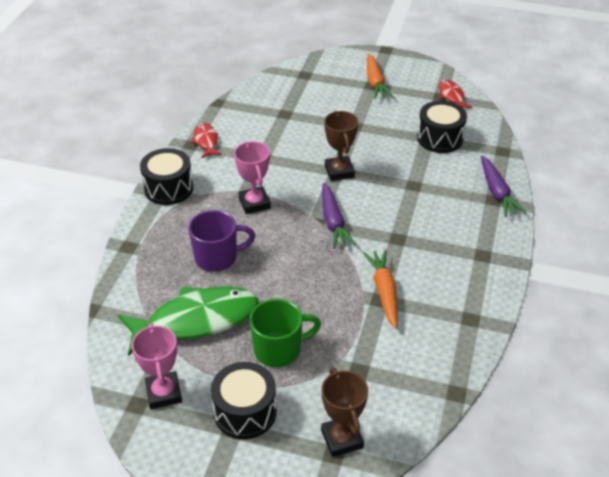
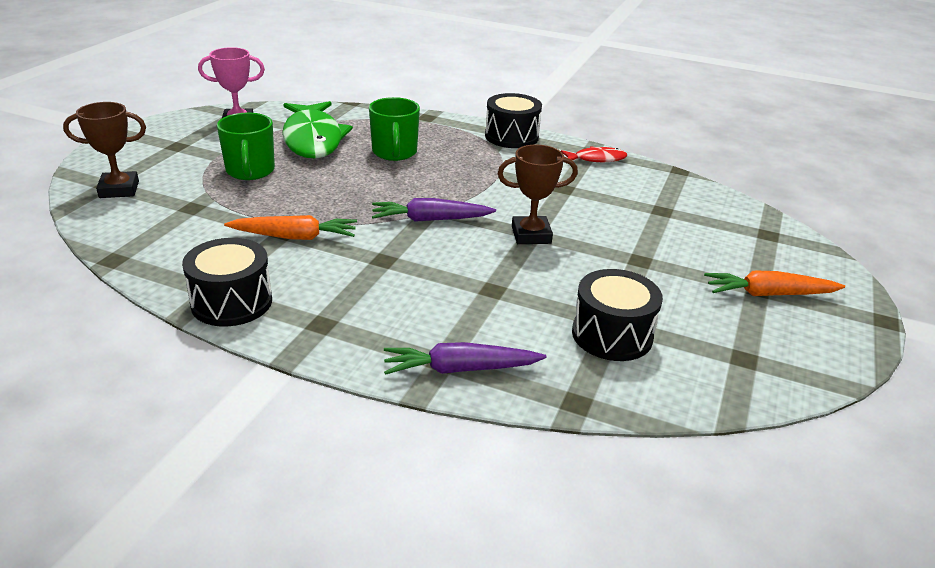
camera: 95 degrees right, 10 degrees down
purple mug [189,210,255,272] -> green mug [369,97,420,161]
black drum [211,362,277,439] -> black drum moved to [182,238,272,326]
pink trophy [234,141,271,214] -> none
red fish [439,80,473,108] -> none

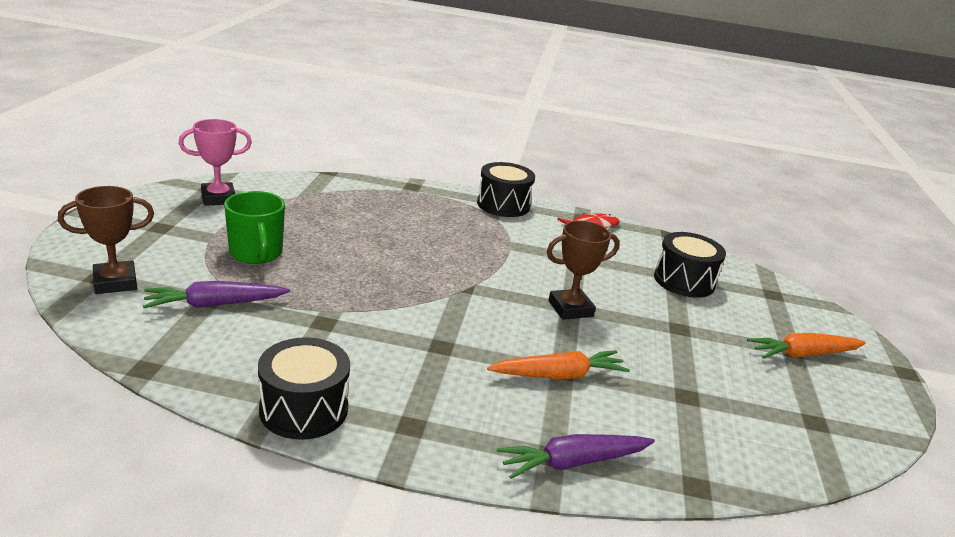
camera: 15 degrees left, 5 degrees down
orange carrot [224,215,357,240] -> orange carrot moved to [487,350,630,379]
green fish [282,101,353,158] -> none
green mug [369,97,420,161] -> none
purple carrot [372,198,496,222] -> purple carrot moved to [143,281,290,308]
black drum [572,269,663,361] -> black drum moved to [654,232,726,298]

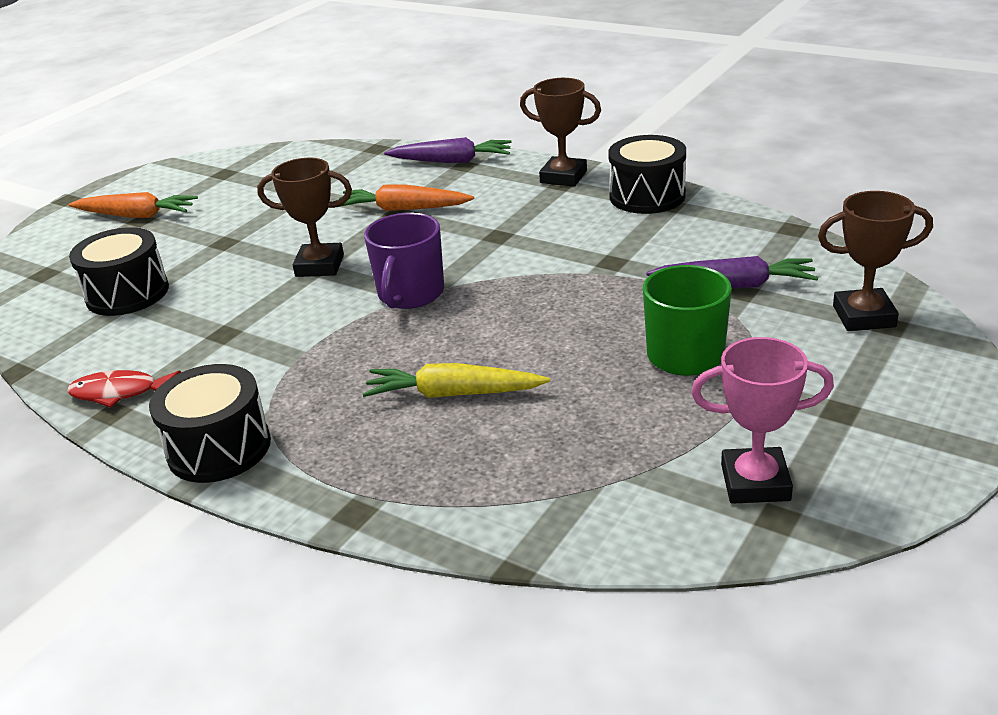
camera: 150 degrees left, 5 degrees up
none -> yellow carrot [362,363,550,398]
none -> purple mug [364,212,444,309]
none -> brown trophy [520,78,601,187]

